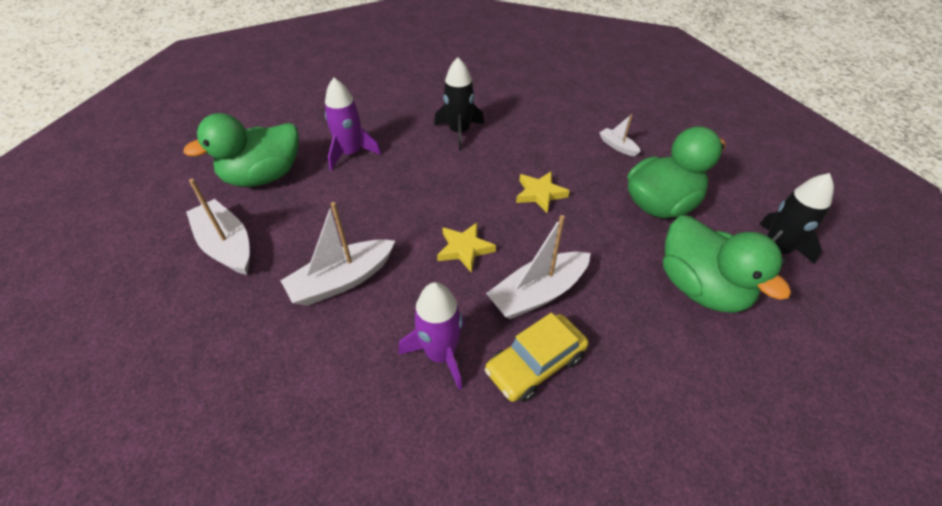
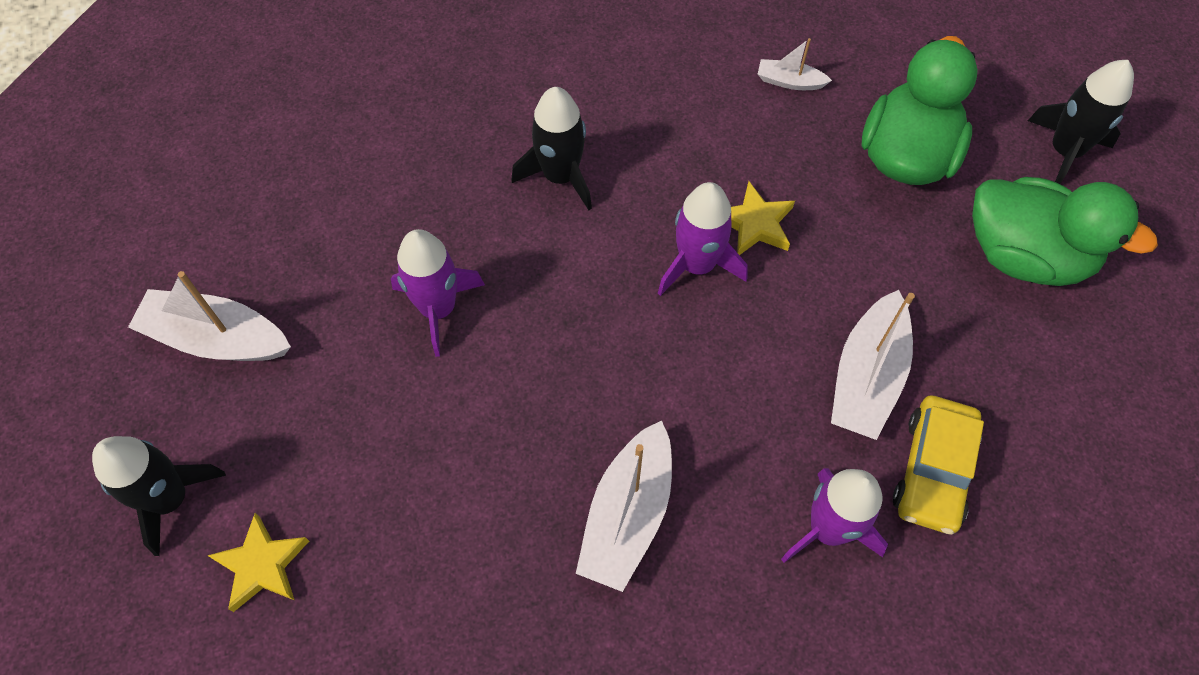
camera: 35 degrees left, 15 degrees up
green duck [183,113,299,187] -> none
white boat [186,179,250,275] -> white boat moved to [128,271,291,361]
yellow star [437,223,496,273] -> yellow star moved to [207,513,309,612]
none -> black rocket [92,436,226,556]
none -> purple rocket [658,182,748,296]

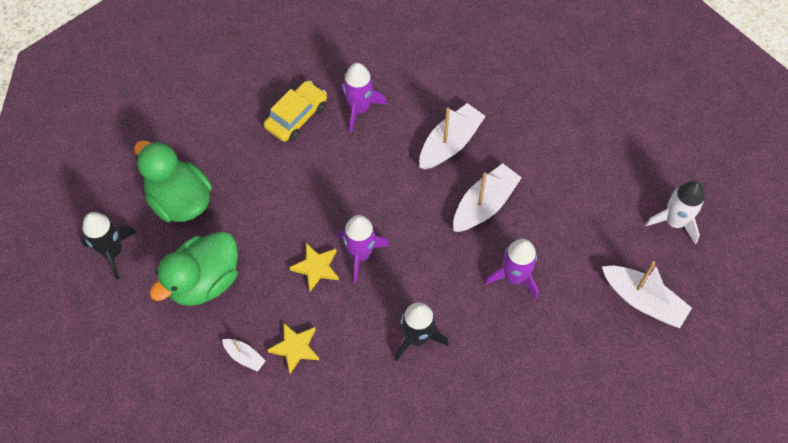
camera: 160 degrees left, 0 degrees up
black rocket [92,436,226,556] -> white rocket [645,181,705,244]
yellow star [207,513,309,612] -> yellow star moved to [268,322,319,374]
white boat [831,290,915,440] -> white boat moved to [453,163,522,232]

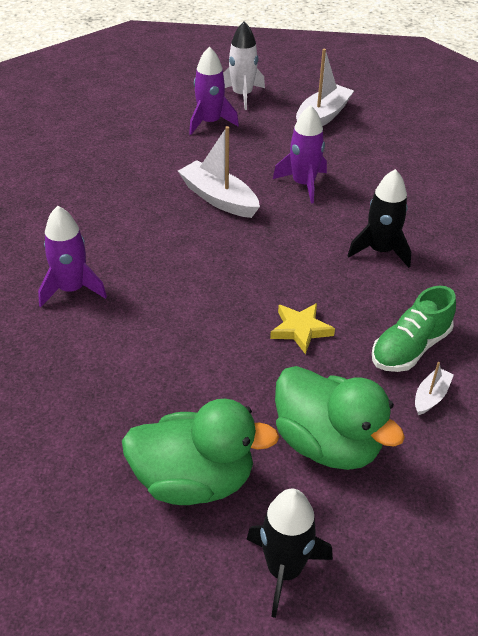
camera: 90 degrees left, 20 degrees down
green duck [134,140,212,222] -> green duck turned 135 degrees counterclockwise [122,399,279,505]
yellow car [264,81,327,142] -> none
yellow star [268,322,319,374] -> green shoe [372,286,456,372]
purple rocket [337,215,390,283] -> purple rocket moved to [189,46,239,135]
white boat [419,103,486,169] -> none

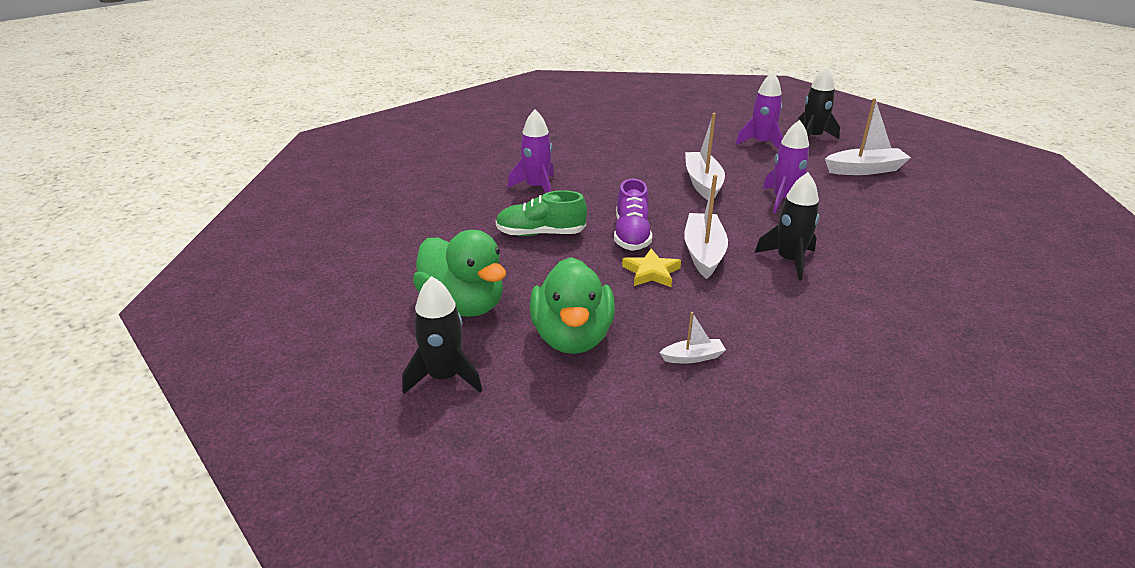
camera: 45 degrees right, 10 degrees down
white rocket [223,21,265,110] -> black rocket [798,67,840,139]
green shoe [372,286,456,372] -> green shoe moved to [496,190,587,236]
none -> purple shoe [614,179,652,251]
none -> white boat [684,175,728,279]

